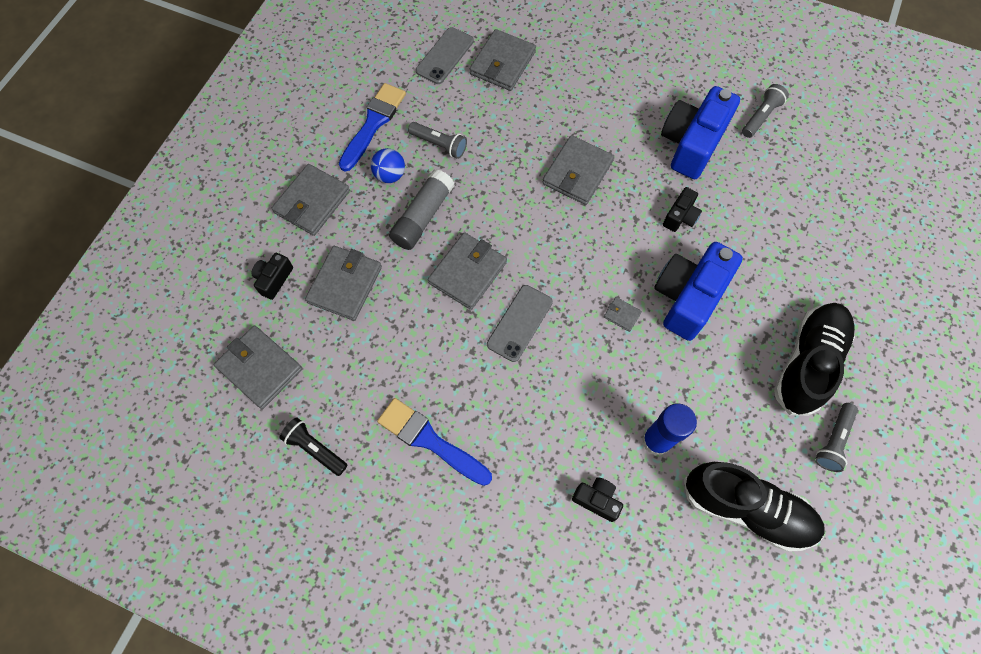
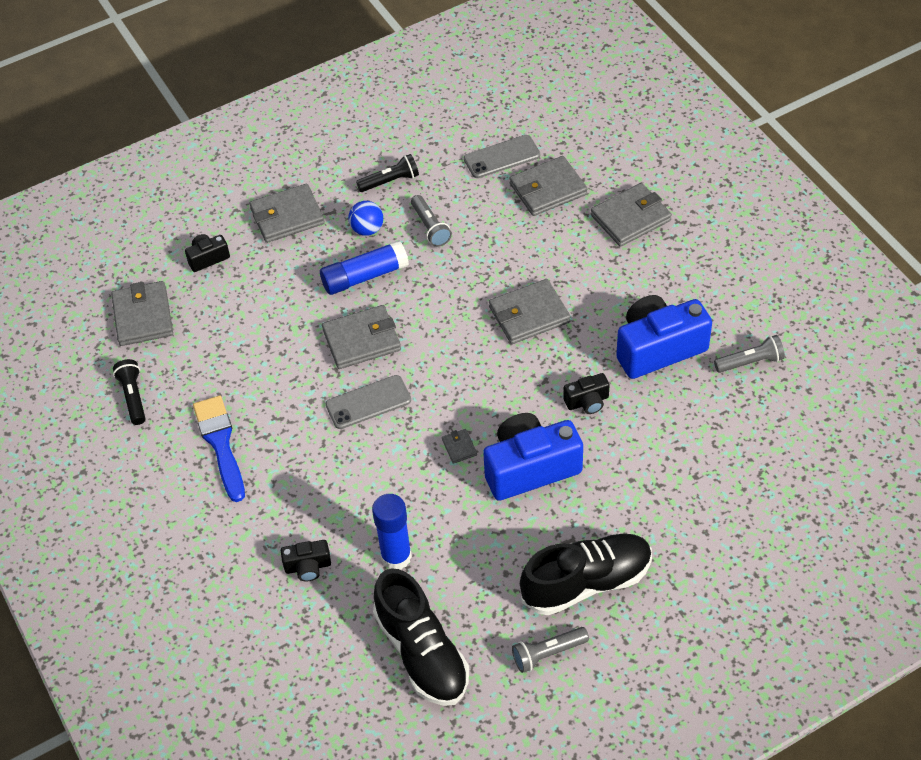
camera: 40 degrees right, 15 degrees down
grey wallet [305,246,382,321] -> grey wallet moved to [591,183,672,247]
blue brush [339,83,406,171] -> black flashlight [356,154,419,192]
grey glue stick [389,170,454,250] -> blue glue stick [320,240,409,295]
black camera [572,477,623,522] -> black camera turned 105 degrees clockwise [281,540,331,582]

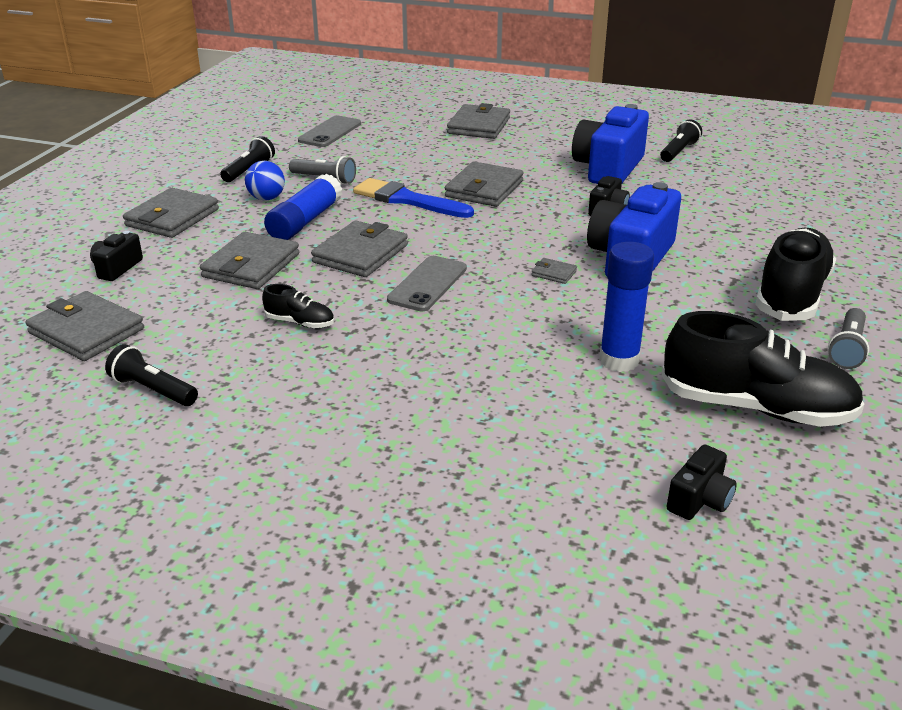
camera: 45 degrees left, 20 degrees down
blue brush [193,395,245,502] -> blue brush moved to [353,178,474,218]
black camera [281,540,331,582] -> black camera moved to [666,445,737,520]
grey wallet [509,156,587,216] -> grey wallet moved to [200,232,299,289]
grey flashlight [714,335,785,373] -> black flashlight [660,120,702,162]
none -> black shoe [262,284,334,328]

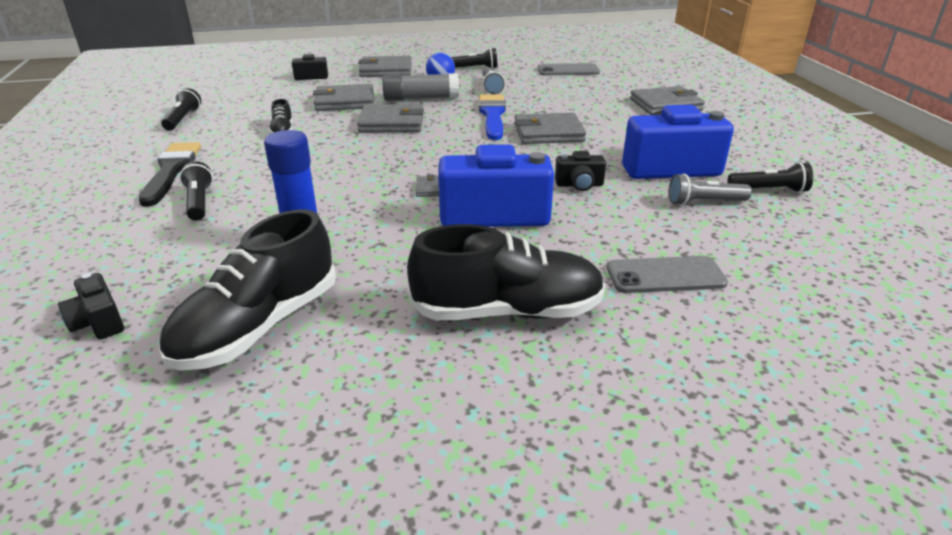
camera: 60 degrees right, 0 degrees up
grey wallet [25,291,144,361] -> none
blue glue stick [264,174,342,240] -> grey glue stick [382,73,459,101]
grey phone [387,256,467,311] -> grey phone moved to [607,256,728,293]
black shoe [661,311,864,427] -> black shoe turned 45 degrees clockwise [159,209,336,371]
black camera [666,445,737,520] -> black camera turned 45 degrees clockwise [58,273,124,339]
grey flashlight [828,308,869,369] -> grey flashlight moved to [669,174,752,206]
none -> black brush [139,142,201,207]
none -> black flashlight [179,161,213,221]

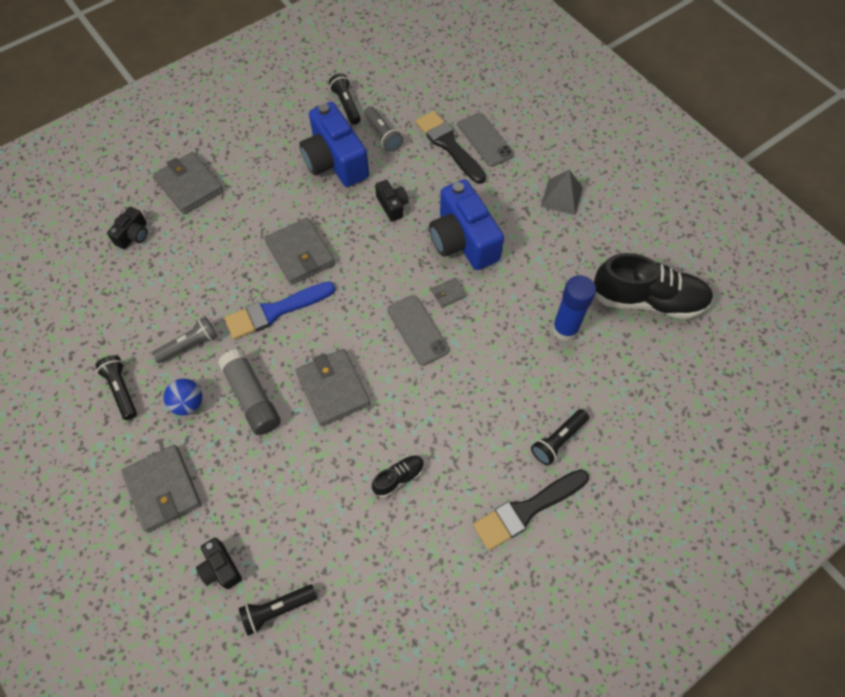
camera: 115 degrees left, 30 degrees up
black camera [58,273,124,339] -> black camera moved to [107,207,148,249]
black flashlight [161,88,201,130] -> black flashlight moved to [239,584,317,636]
grey wallet [313,84,374,111] -> none
black shoe [407,224,605,320] -> grey pyramid [541,169,583,215]
grey phone [537,63,600,75] -> grey phone moved to [387,295,449,366]
none -> black brush [416,111,486,184]

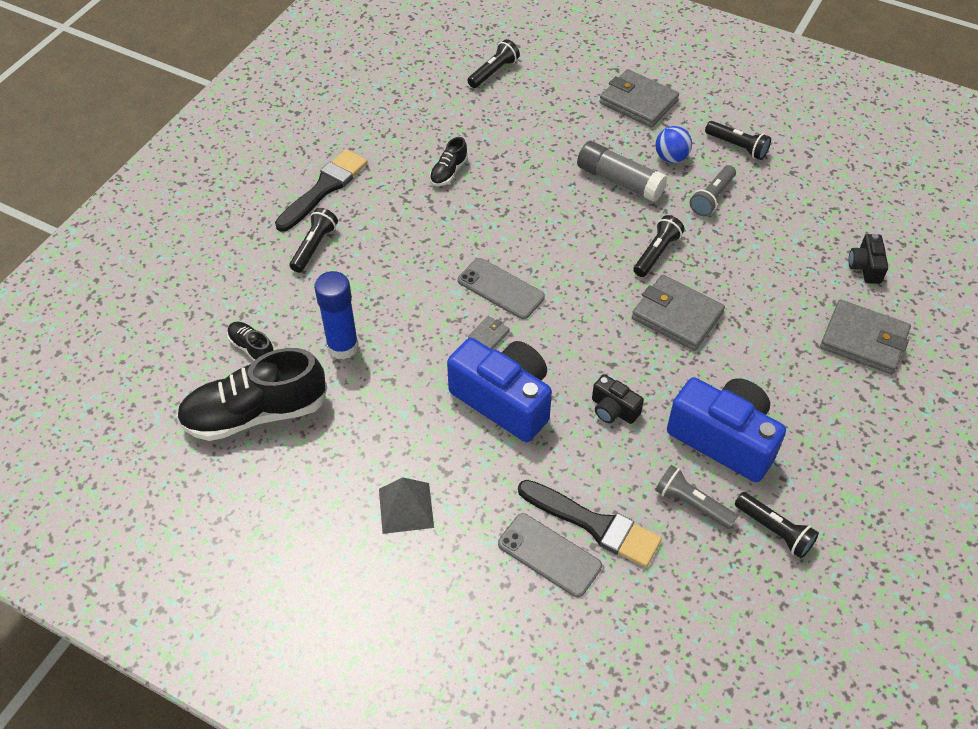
camera: 155 degrees right, 10 degrees down
black camera [196,538,242,589] -> none
blue brush [224,282,335,340] -> black flashlight [633,215,684,277]
grey wallet [296,349,370,427] -> none
none -> black shoe [227,322,275,361]

